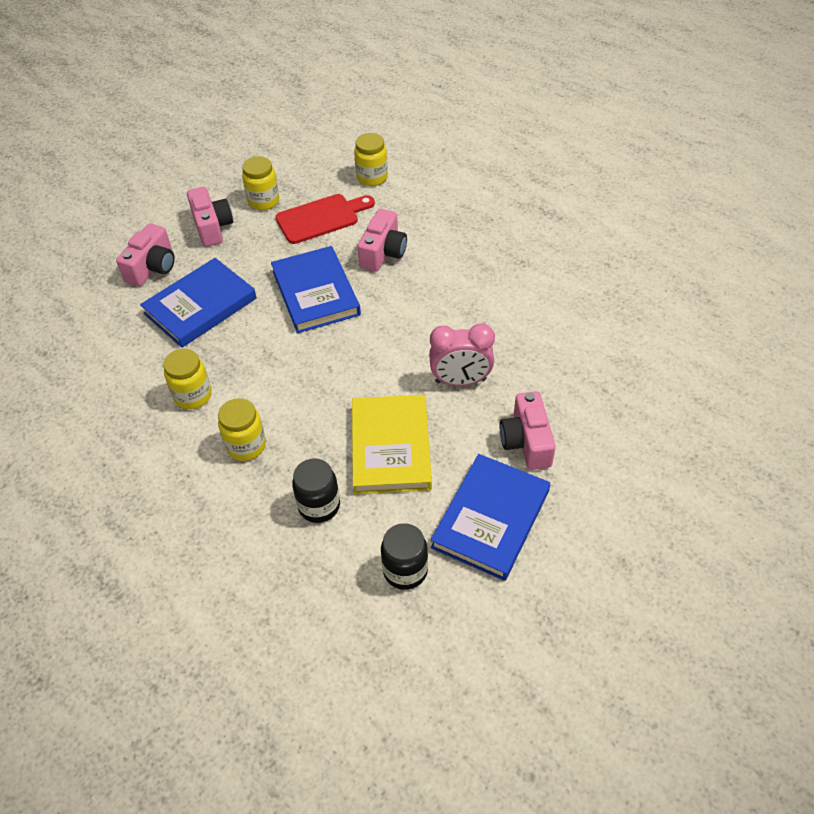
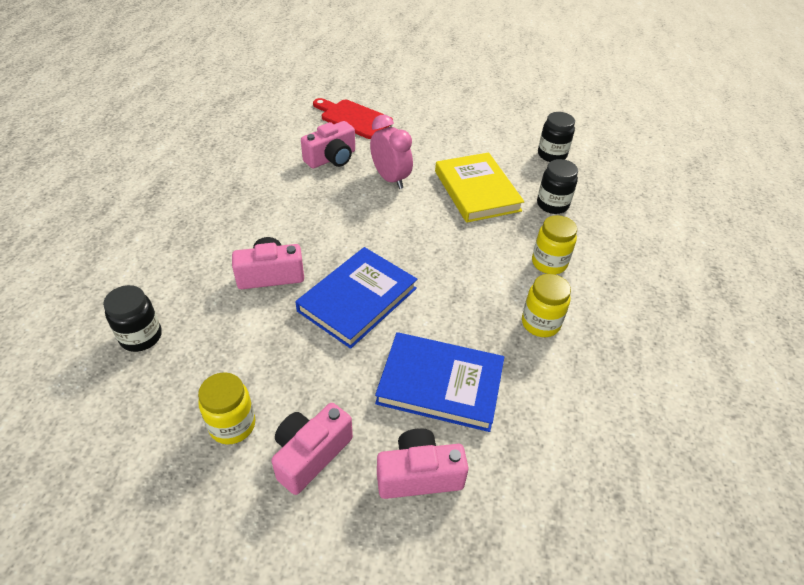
camera: 125 degrees left, 5 degrees down
red cutting board [275,194,375,244] -> red cutting board moved to [313,98,393,139]
yellow book [352,395,432,494] -> yellow book turned 75 degrees counterclockwise [435,152,524,223]
yellow jar [354,133,388,186] -> black jar [103,285,162,352]
blue book [430,454,550,581] -> none
pink camera [500,391,556,470] -> pink camera moved to [301,121,355,168]

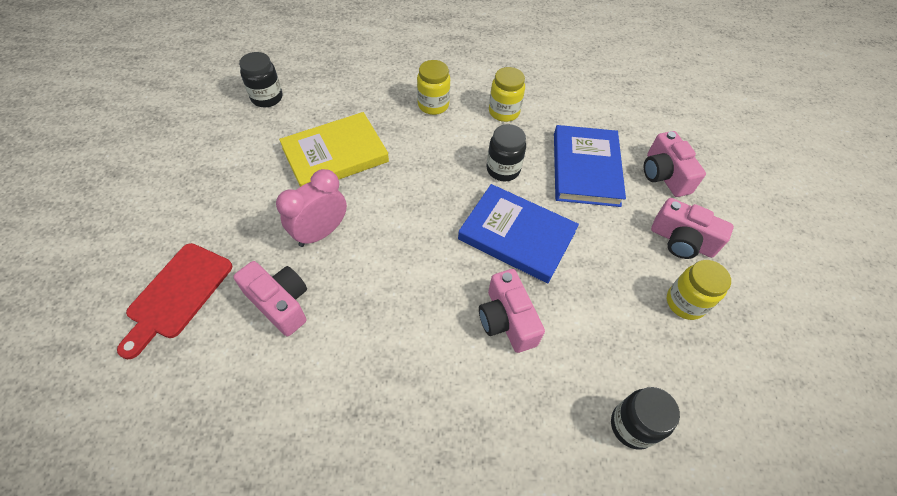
camera: 100 degrees left, 10 degrees up
black jar [537,159,578,214] -> black jar moved to [486,124,526,181]

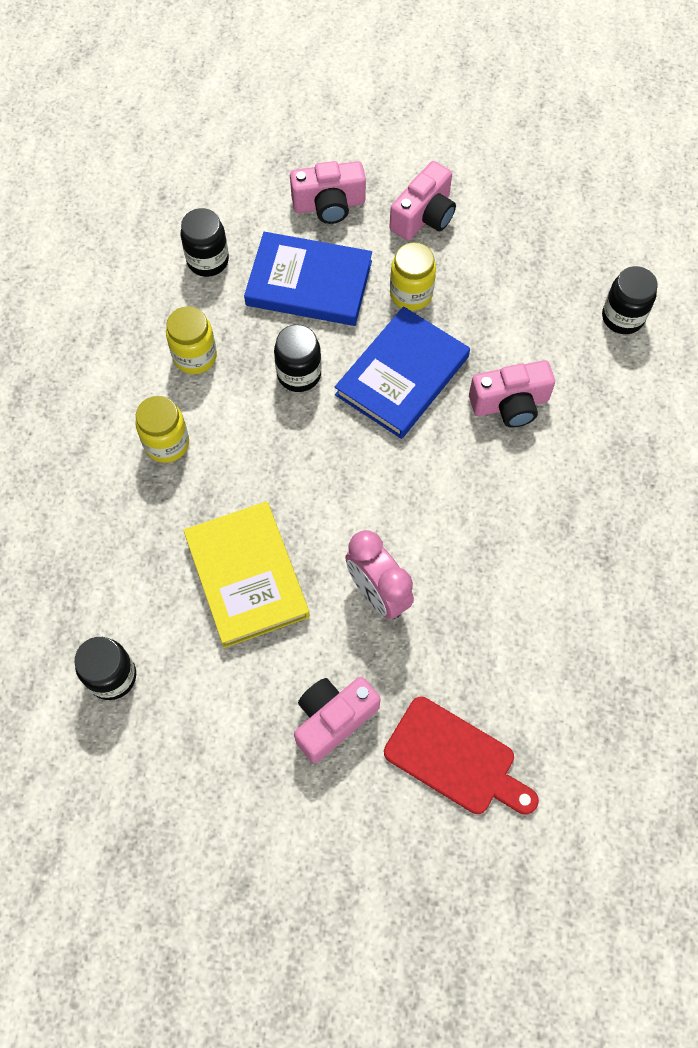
camera: 80 degrees left, 10 degrees up
pink camera [233,261,307,336] -> pink camera moved to [294,677,381,763]
yellow jar [667,260,731,320] -> yellow jar moved to [390,242,436,311]
none -> black jar [180,208,229,277]

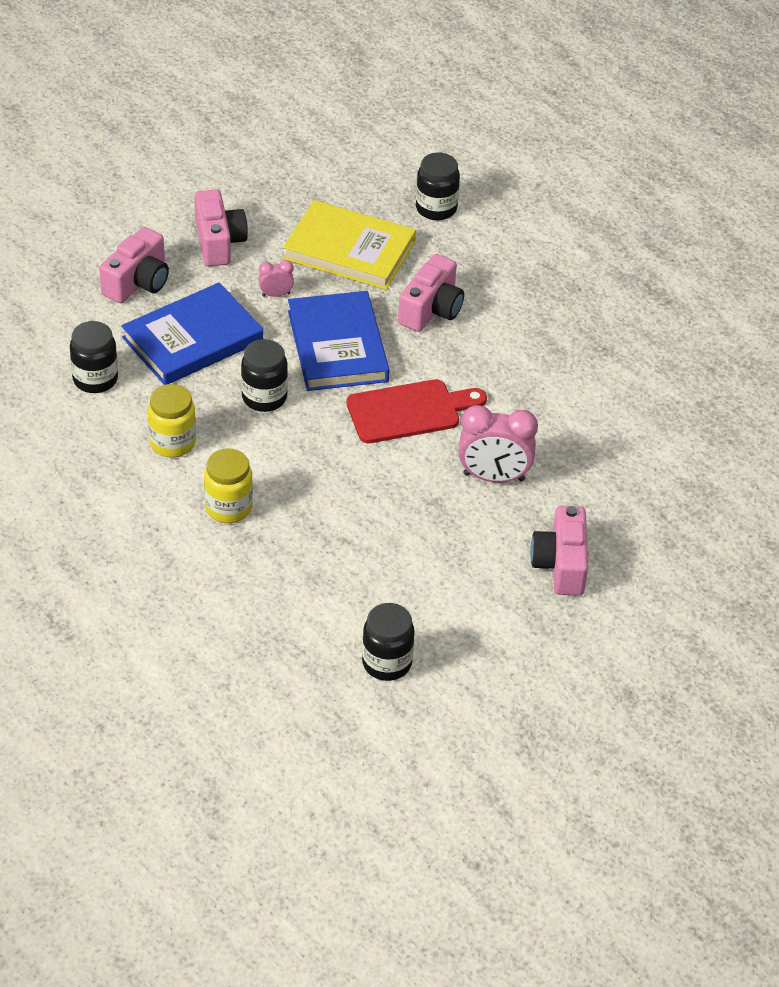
camera: 50 degrees left, 20 degrees down
yellow book [183,501,310,648] -> yellow book moved to [283,200,416,290]
red cutting board [384,697,539,815] -> red cutting board moved to [346,379,487,443]
yellow jar [390,242,436,311] -> pink clock [258,260,294,297]

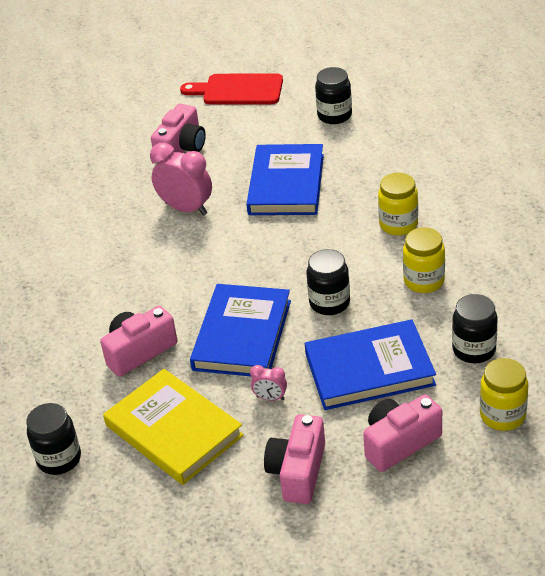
camera: 150 degrees left, 5 degrees down
red cutting board [346,379,487,443] -> red cutting board moved to [180,73,283,104]
none -> blue book [246,144,324,215]
none -> yellow jar [480,358,528,431]

